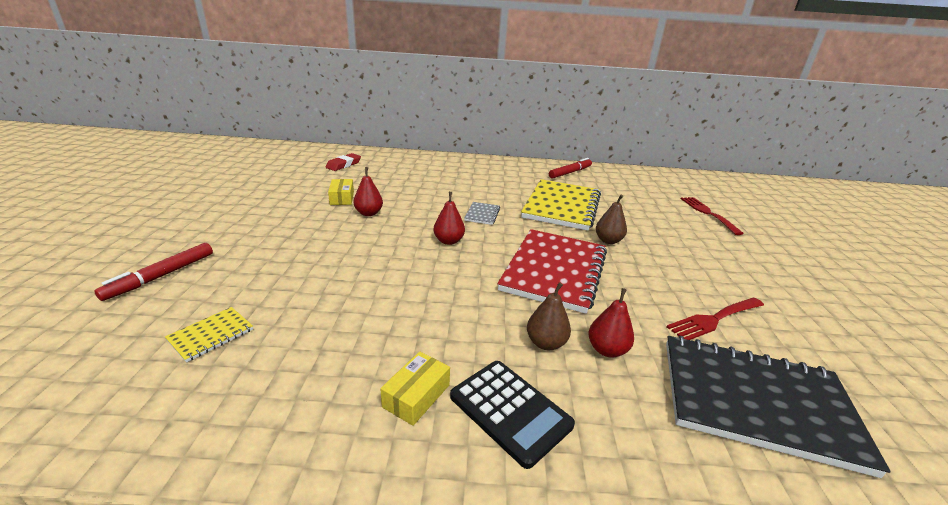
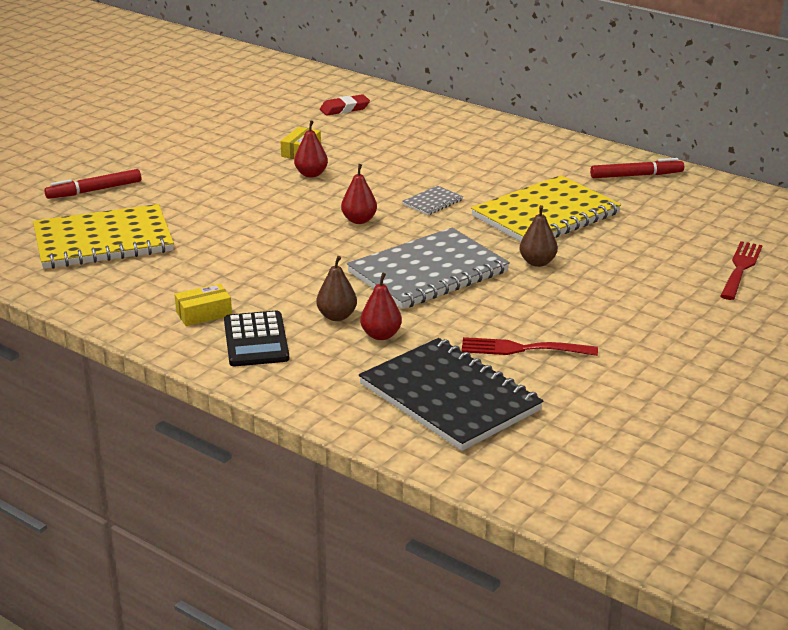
camera: 35 degrees right, 0 degrees up
yellow notebook [165,307,253,363] -> yellow notebook [33,204,174,269], size x2.38
red notebook [497,229,607,314] -> grey notebook [347,228,510,309]

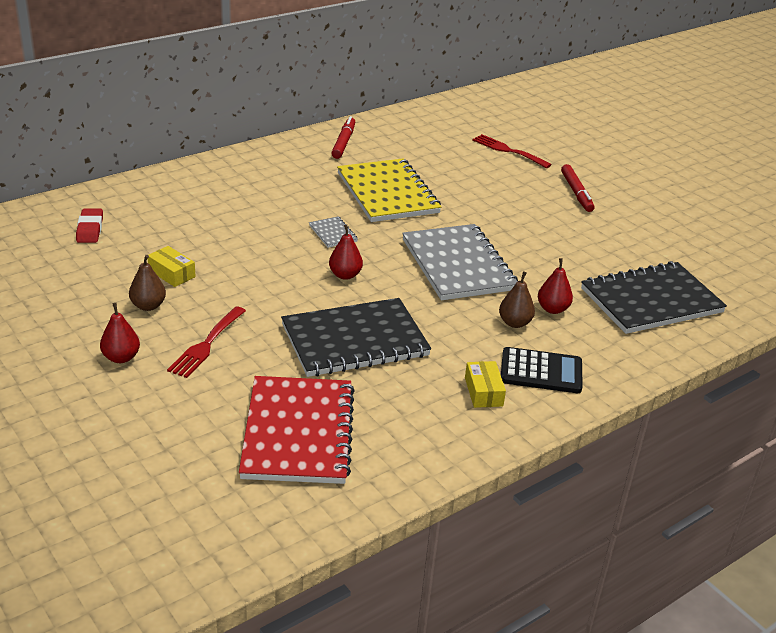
camera: 75 degrees left, 5 degrees up
yellow notebook [33,204,174,269] -> red notebook [239,376,355,484]
red marker [44,169,141,199] -> red marker moved to [561,164,595,212]
red pear [294,120,328,177] -> red pear moved to [100,303,140,363]
red fork [461,337,598,356] -> red fork moved to [167,306,246,378]
brown pear [520,205,558,267] -> brown pear moved to [129,255,166,311]
none -> black notebook [281,298,431,377]

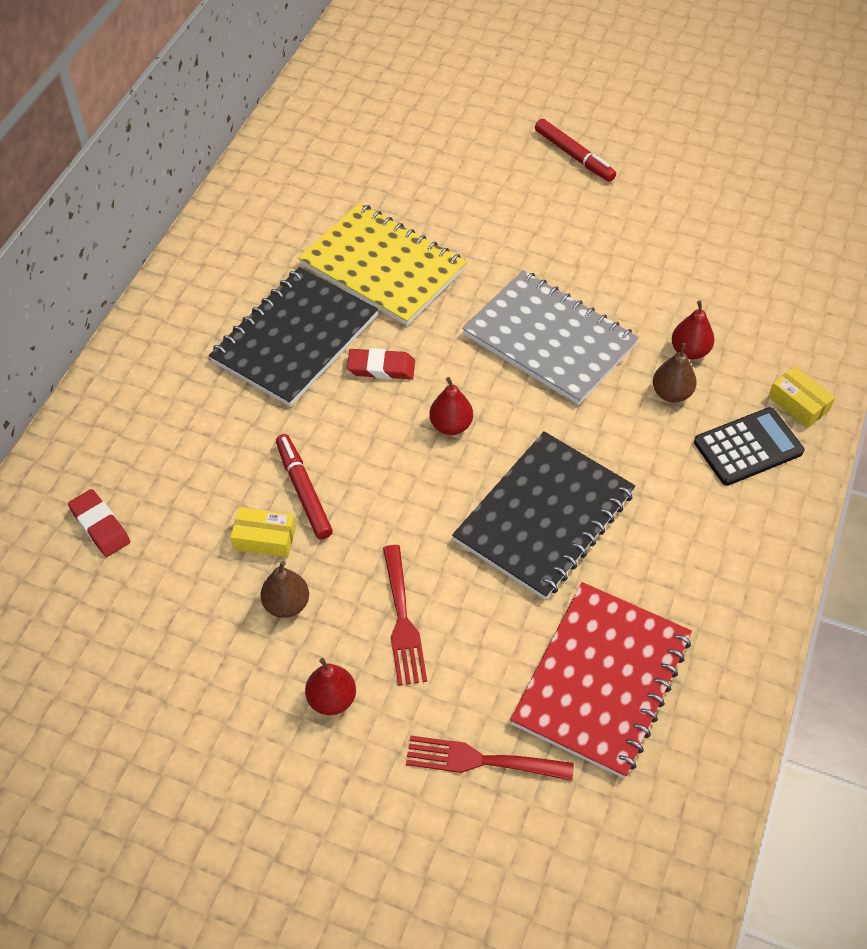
camera: 30 degrees left, 20 degrees up
red notebook [239,376,355,484] -> red notebook turned 60 degrees clockwise [510,582,692,778]
grey notebook [309,217,358,248] -> red eraser [347,348,415,379]
red marker [331,116,355,159] -> red marker moved to [276,434,333,539]
yellow box [465,361,506,408] -> yellow box moved to [768,366,835,428]
red fork [472,134,552,168] -> red fork moved to [406,735,574,781]
black notebook [581,261,727,334] -> black notebook moved to [209,267,378,407]

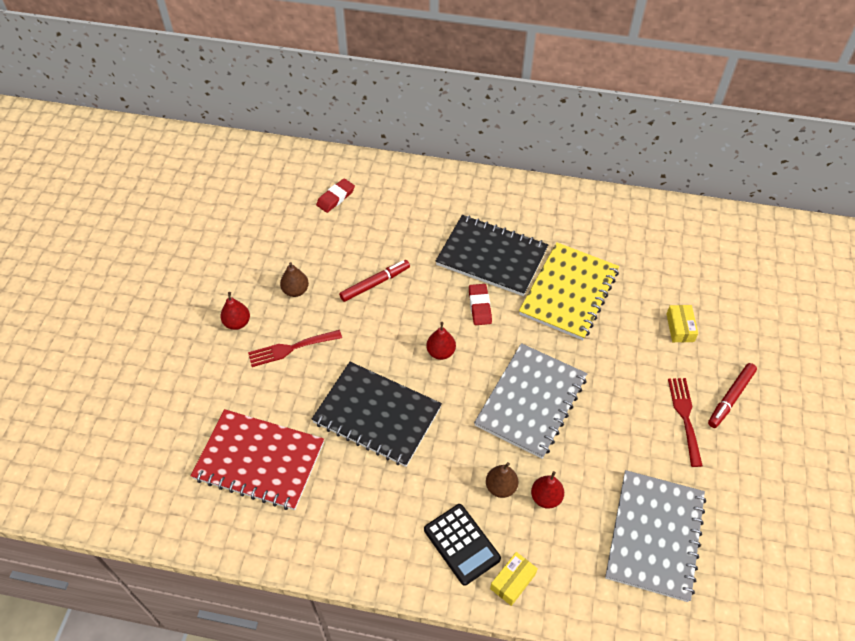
camera: 80 degrees right, 0 degrees up
yellow box [230,507,296,557] -> yellow box moved to [666,305,698,342]
red fork [406,735,574,781] -> red fork moved to [668,378,703,467]
none -> grey notebook [605,470,706,602]

